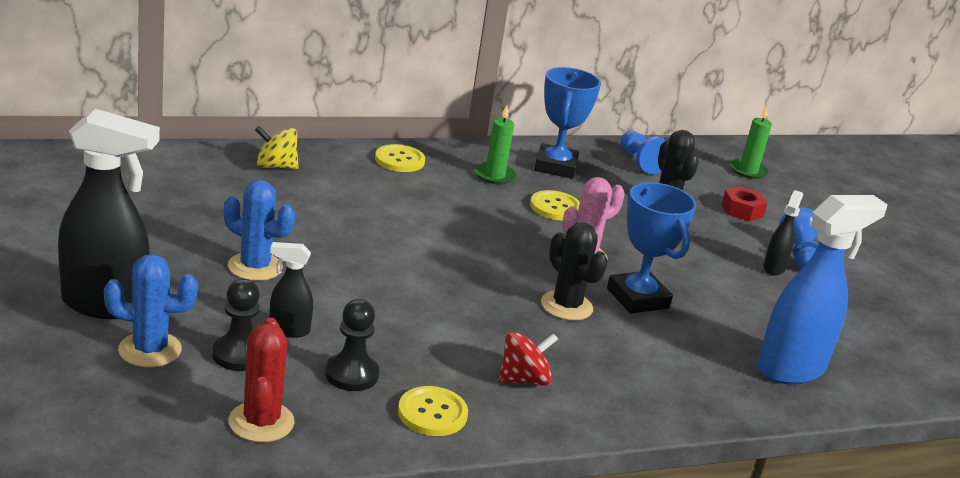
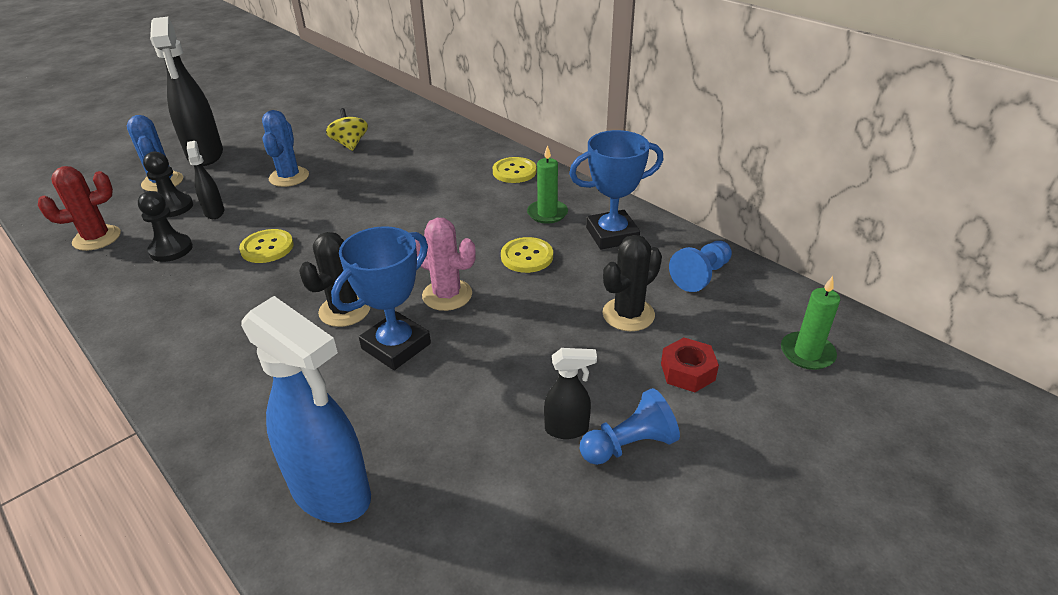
camera: 70 degrees right, 10 degrees up
yellow spinning top [255,126,299,169] -> yellow spinning top moved to [326,108,368,151]
yellow button [398,386,468,436] -> yellow button moved to [239,229,294,263]
red spinning top [499,331,558,386] -> none

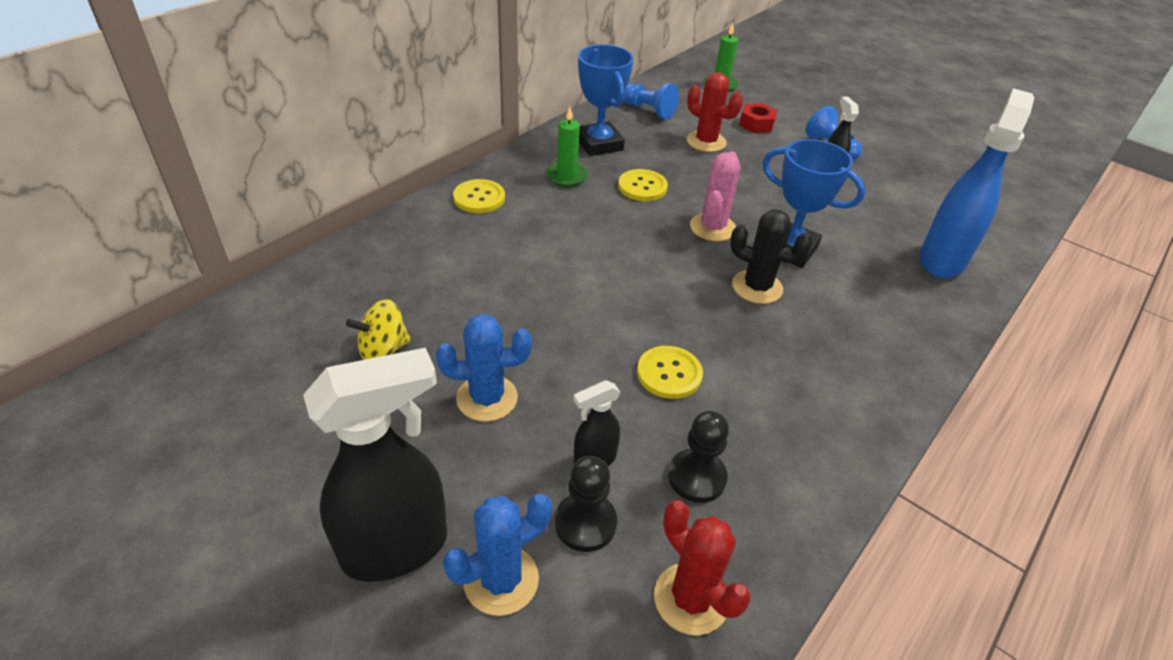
camera: 100 degrees left, 5 degrees up
black cactus [602,235,662,331] -> red cactus [687,72,743,152]

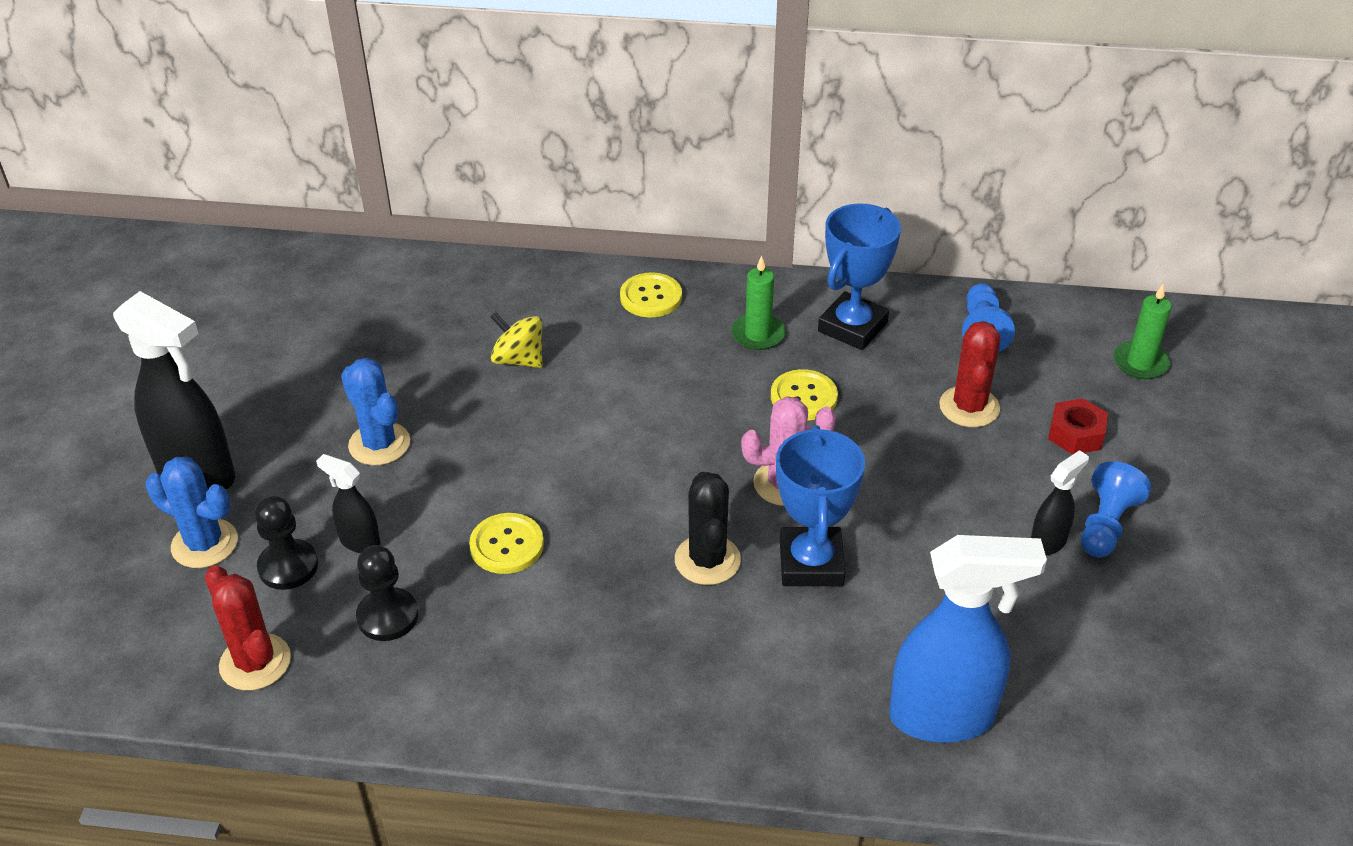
camera: 60 degrees right, 0 degrees up
yellow spinning top [346,299,411,360] -> yellow spinning top moved to [490,312,542,368]
red cactus [654,500,751,635] -> red cactus turned 60 degrees counterclockwise [205,565,291,691]

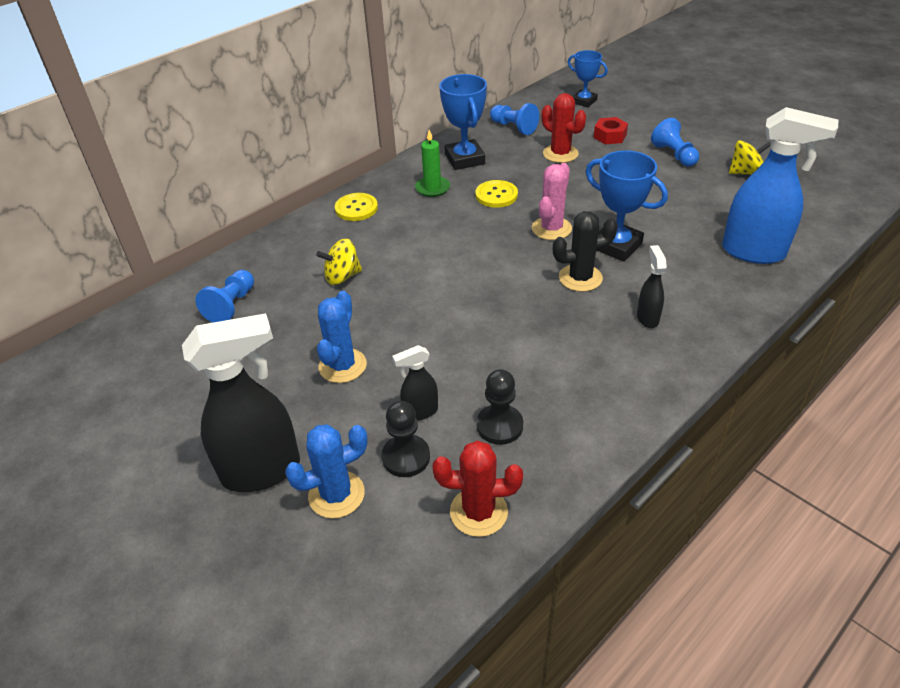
camera: 50 degrees left, 0 degrees up
blue cactus [341,358,410,465] -> blue cactus turned 75 degrees counterclockwise [317,291,367,383]
yellow button [469,513,544,574] -> none
black cactus [675,472,741,585] -> black cactus turned 45 degrees counterclockwise [553,211,618,292]
blue spray bottle [889,535,1047,743] -> blue spray bottle turned 75 degrees clockwise [722,107,838,264]
black spray bottle [1031,450,1089,556] -> black spray bottle moved to [637,245,667,328]
green candle [1113,284,1172,379] -> blue trophy [568,50,608,108]
none -> blue pawn [196,270,254,323]
none -> yellow spinning top [729,140,771,175]

